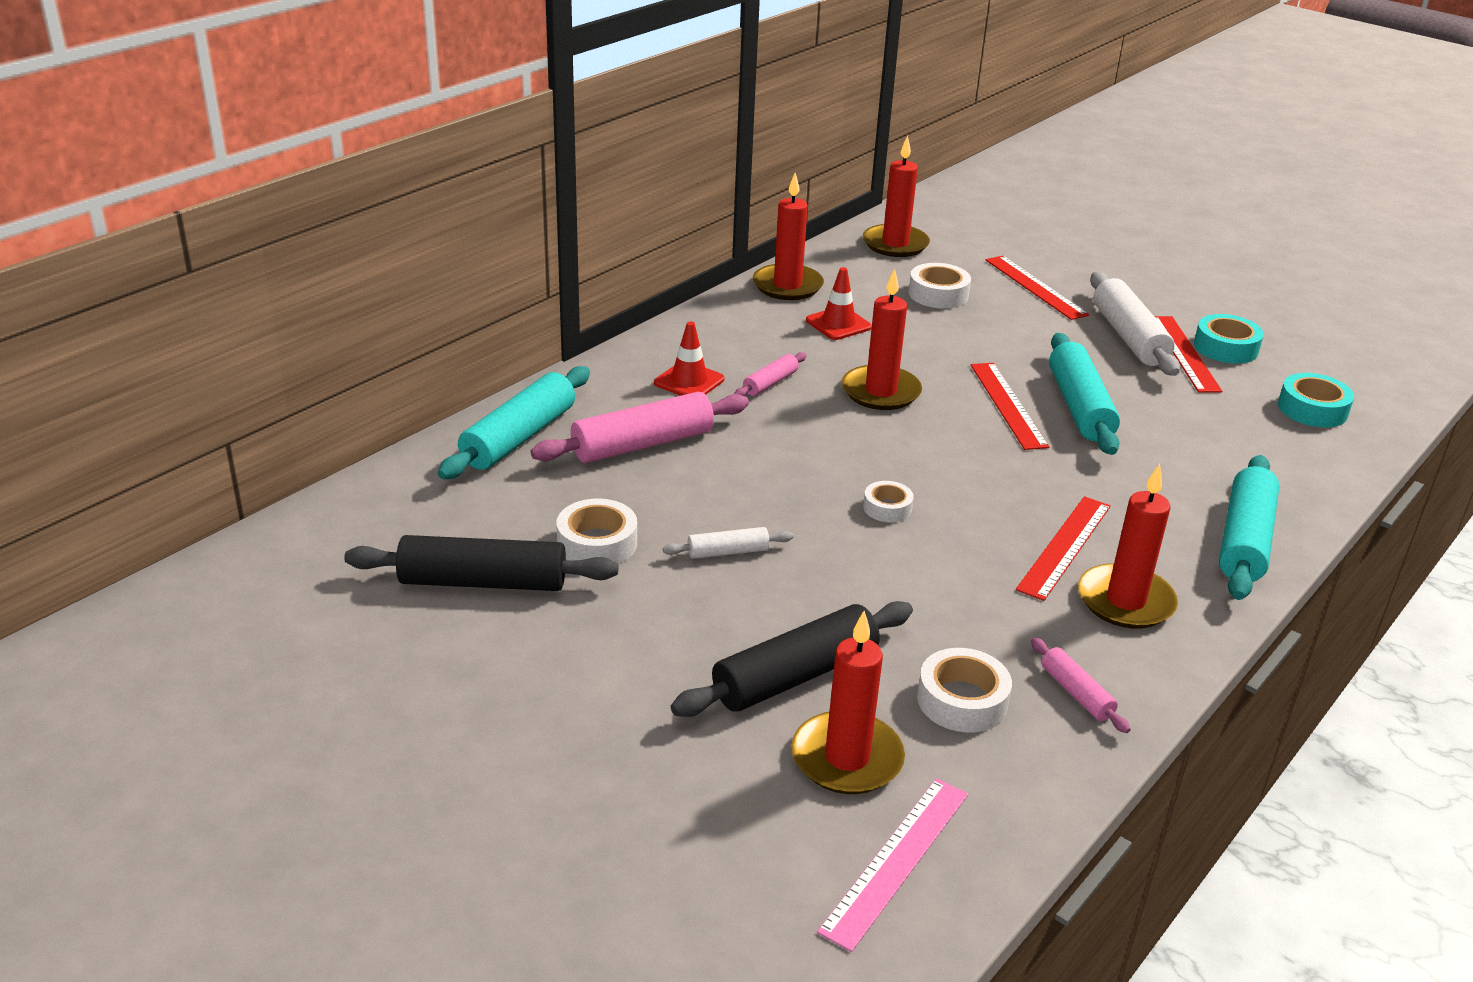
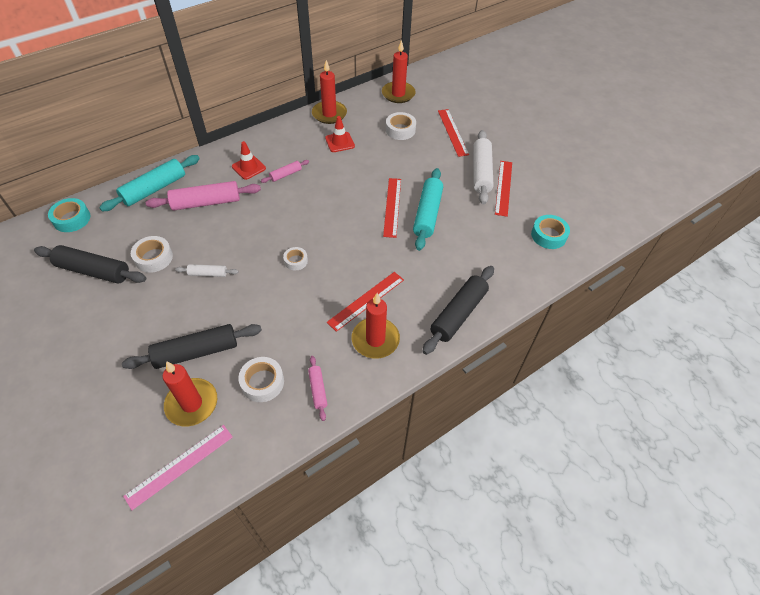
camera: 15 degrees right, 20 degrees up
red candle [842,269,922,410] -> none
turquoise tape [1194,314,1264,364] -> turquoise tape moved to [48,198,90,232]
turquoise rolling pin [1219,455,1279,600] -> black rolling pin [422,266,494,355]

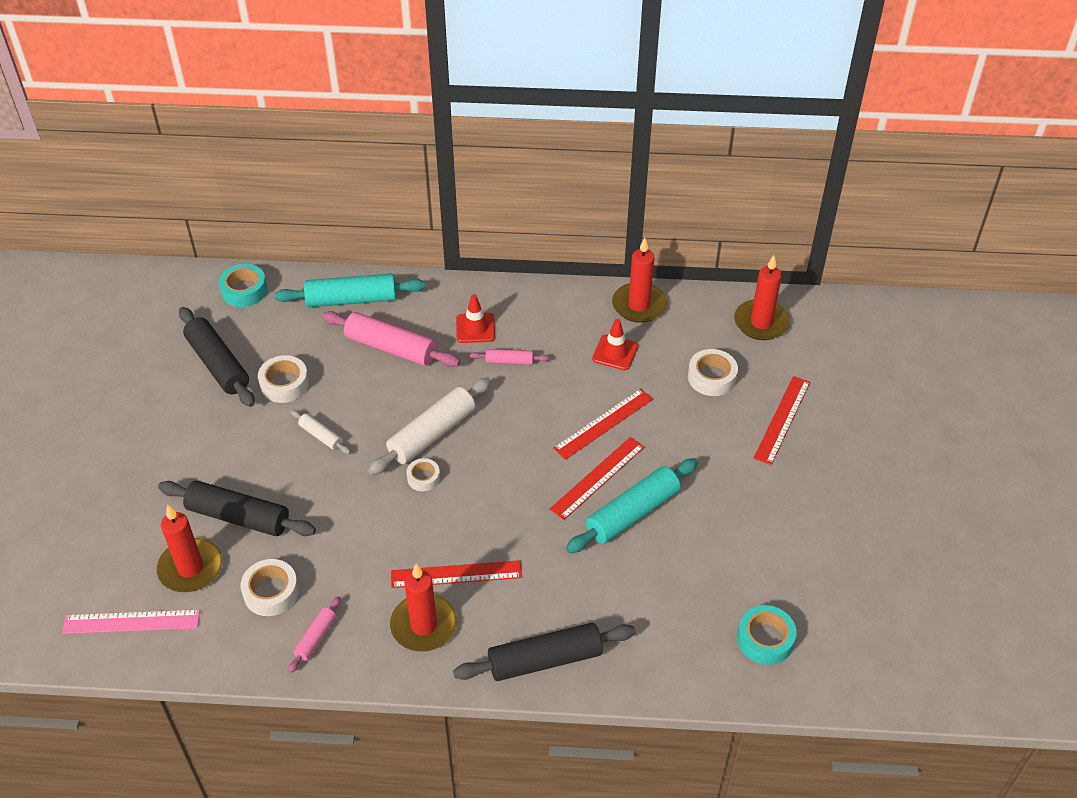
camera: 40 degrees right, 5 degrees down
white rolling pin [473,130,493,205] -> white rolling pin moved to [368,378,491,475]
red ruler [495,161,512,217] -> red ruler moved to [553,388,653,460]

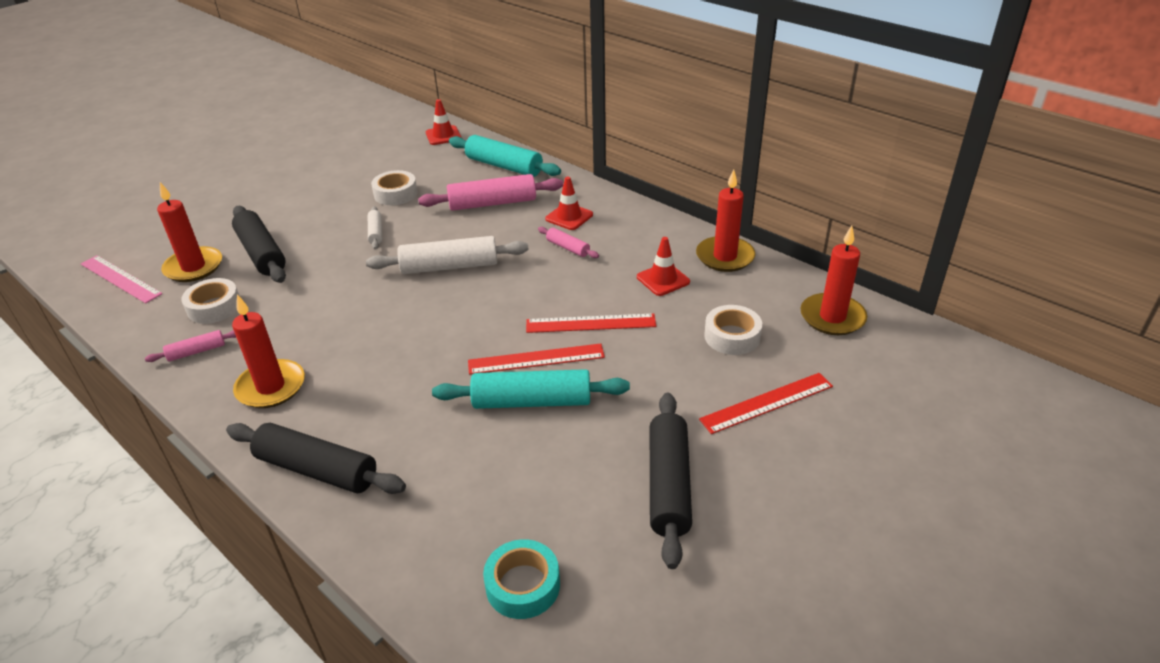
camera: 40 degrees right, 10 degrees down
black rolling pin [179,307,255,407] -> black rolling pin moved to [650,393,692,569]
turquoise tape [219,264,267,307] -> red traffic cone [426,99,461,145]
pink rolling pin [322,311,460,367] -> pink rolling pin turned 75 degrees counterclockwise [418,174,563,211]
red ruler [391,560,522,588] -> none
white tape [407,458,440,491] -> none

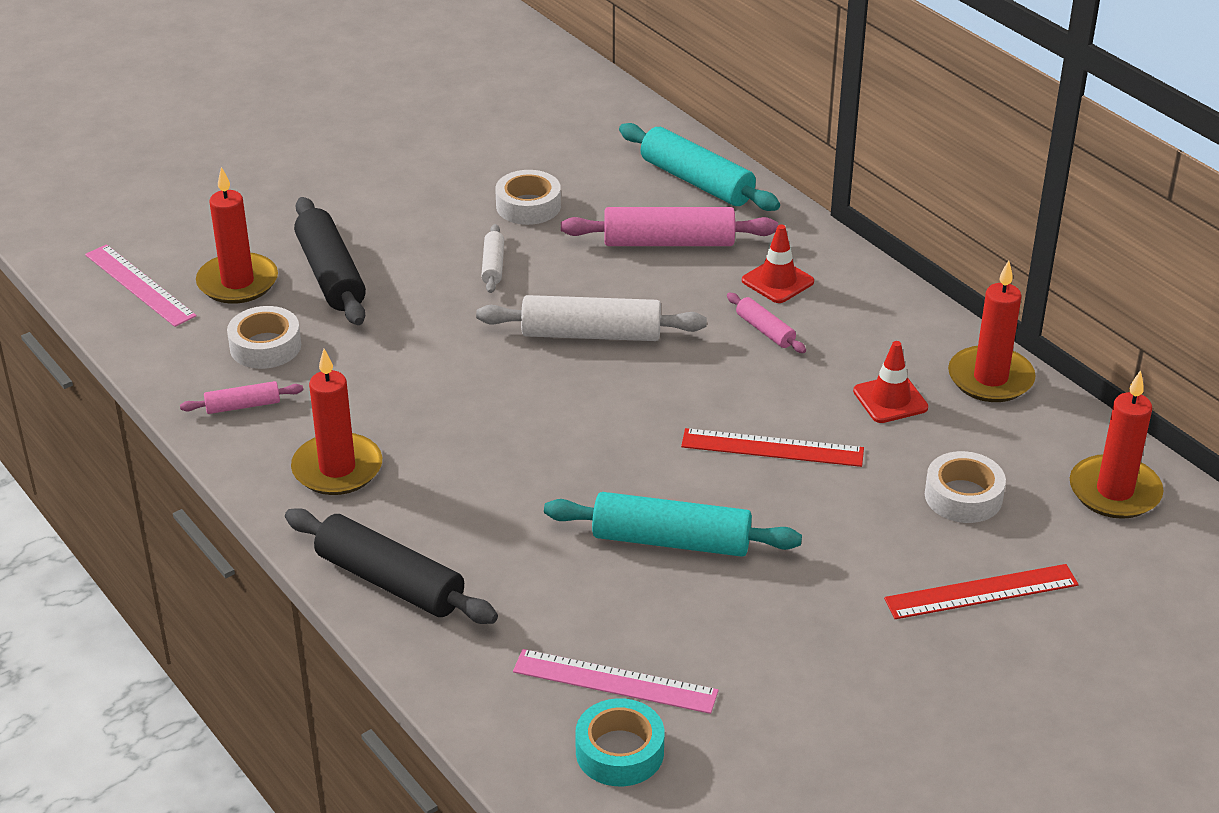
camera: 10 degrees right, 0 degrees up
red traffic cone [426,99,461,145] -> none
red ruler [468,343,605,375] -> none
black rolling pin [650,393,692,569] -> none
none -> pink ruler [513,649,719,714]

